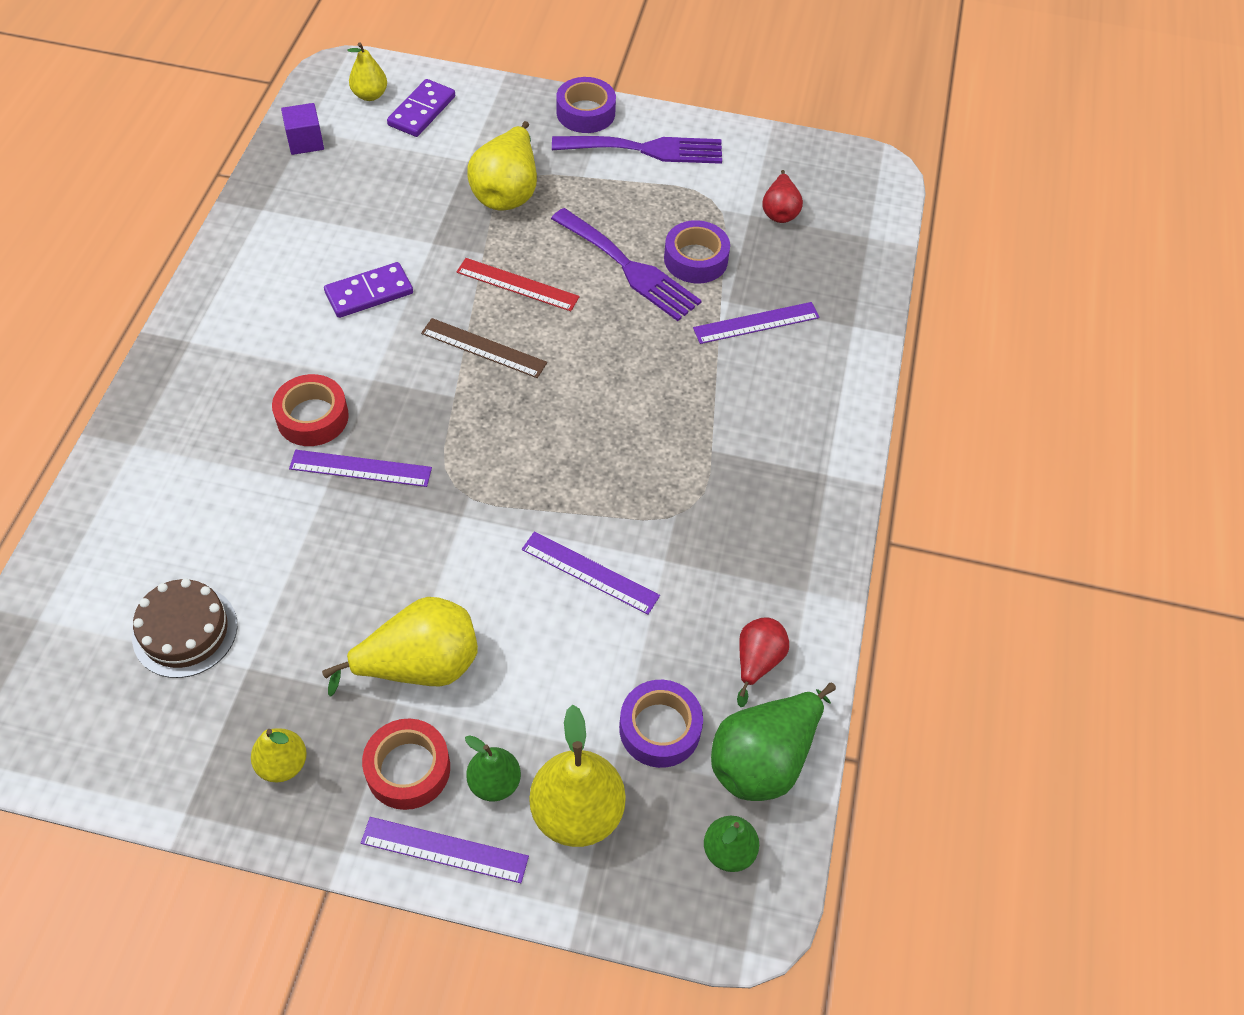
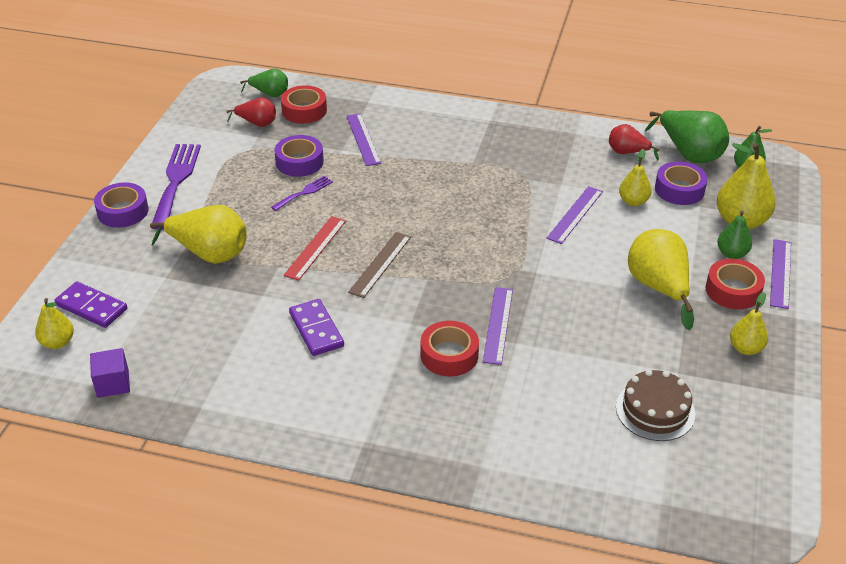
camera: 85 degrees left, 15 degrees down
purple fork [551,208,702,321] -> purple fork [271,176,333,211], size x0.51
none -> green pear [240,69,288,97]
none -> red tape [281,85,327,124]
none -> yellow pear [619,149,651,206]

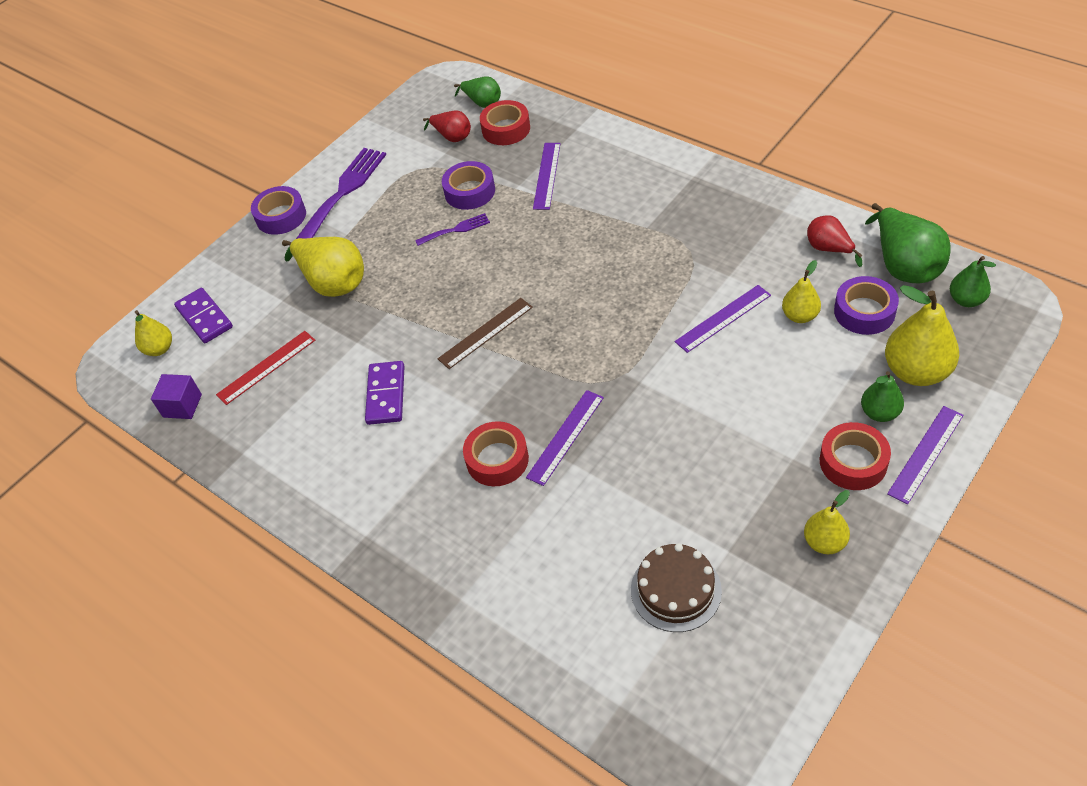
camera: 30 degrees right, 10 degrees up
red ruler [284,216,346,281] -> red ruler moved to [216,331,315,405]
yellow pear [628,229,694,330] -> none

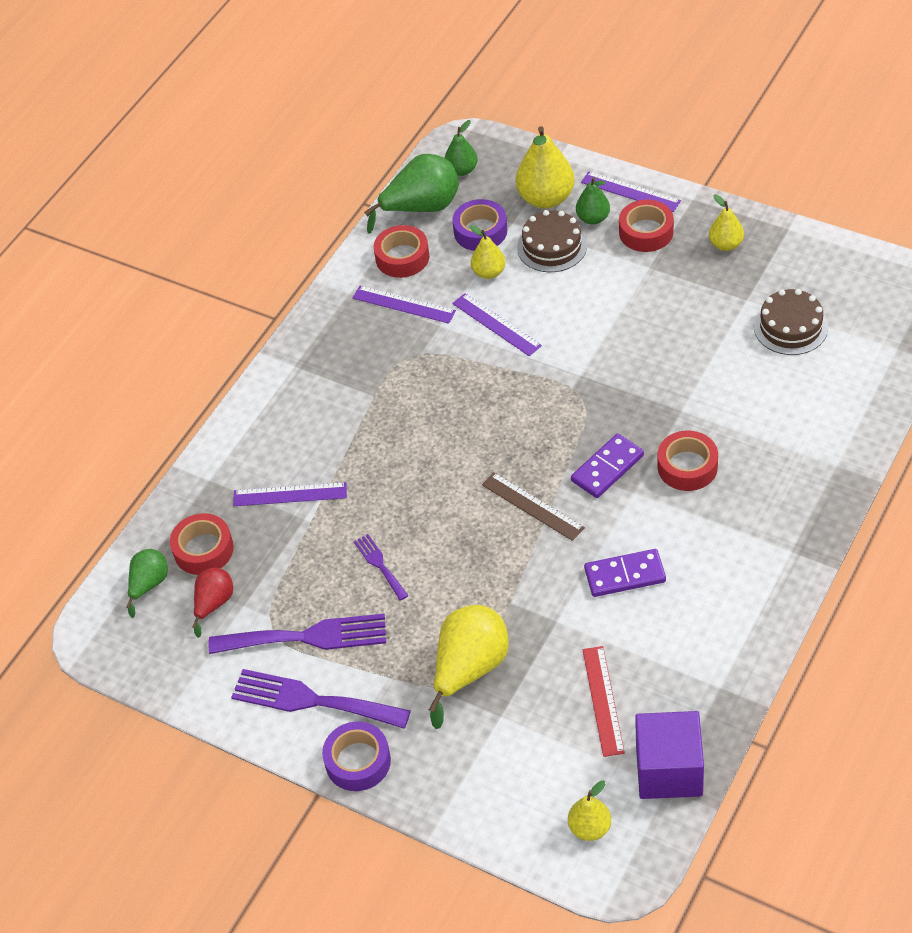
camera: 100 degrees left, 0 degrees up
purple cube [151,374,202,419] -> purple cube [635,711,704,799], size x1.73
purple domino [174,288,233,343] -> purple domino moved to [571,434,644,498]
red ruler [216,331,315,405] -> red ruler turned 45 degrees clockwise [583,646,625,757]
purple tape [442,161,495,210] -> none
purple ruler [526,390,604,486] -> purple ruler moved to [353,286,456,324]
red pear [807,215,862,267] -> red tape [374,225,429,278]
none -> purple fork [209,614,386,654]
none -> brown cake [517,210,587,272]

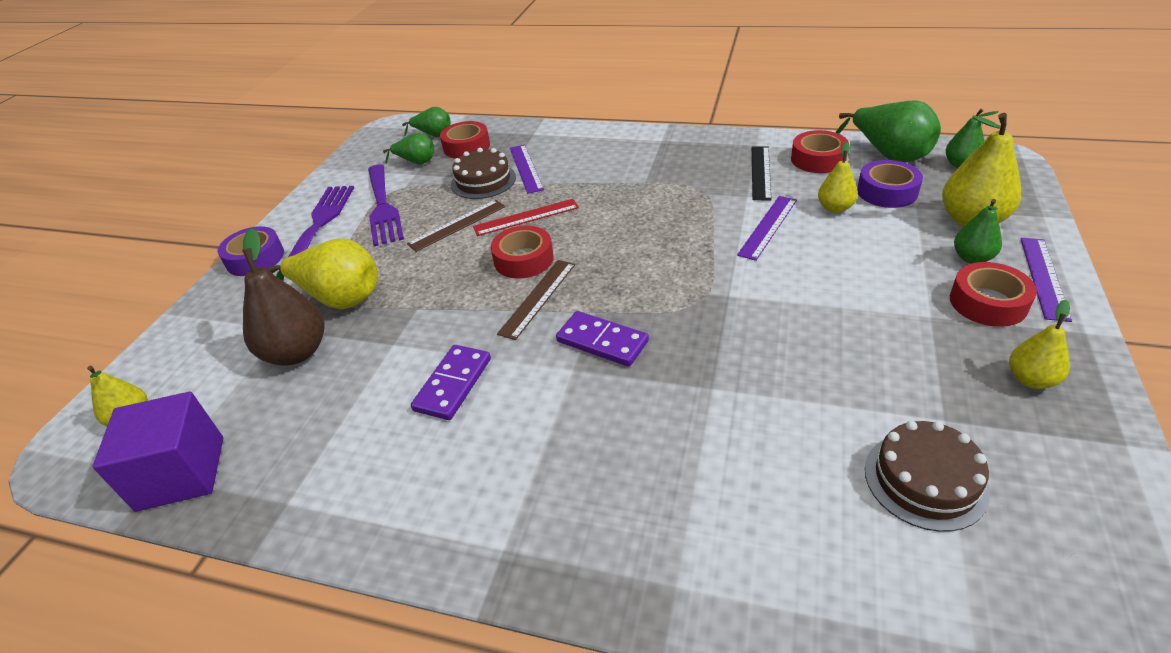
camera: 75 degrees right, 10 degrees down
red pear [193,568,233,638] -> green pear [383,133,434,164]
purple ruler [353,286,456,324] -> black ruler [752,147,772,201]
purple fork [354,534,409,601] -> brown ruler [407,200,506,252]
brown cake [517,210,587,272] -> brown cake moved to [451,148,516,199]
red ruler [583,646,625,757] -> red ruler moved to [473,199,579,236]
purple domino [584,549,666,597] -> purple domino turned 45 degrees clockwise [411,345,491,420]
red tape [658,431,718,491] -> red tape moved to [491,225,554,279]
none -> brown pear [242,228,324,366]

